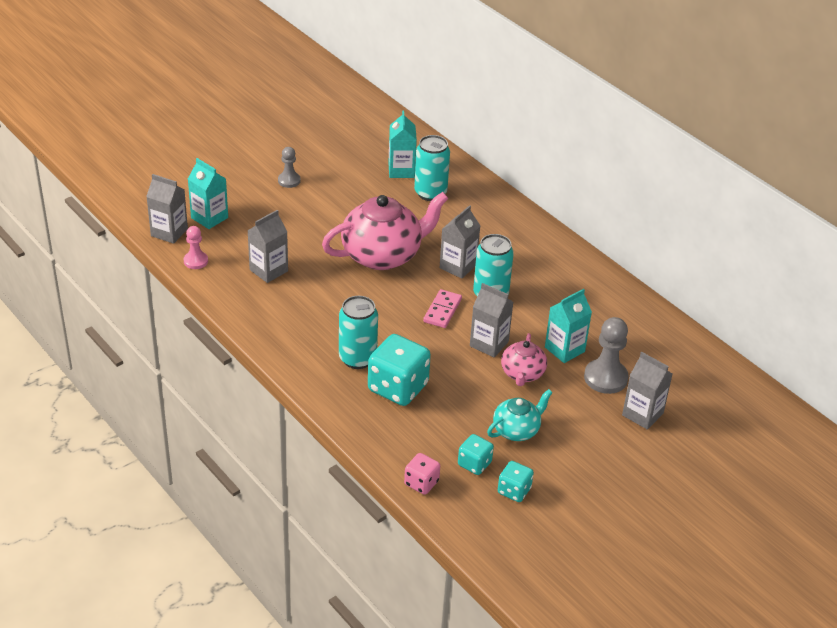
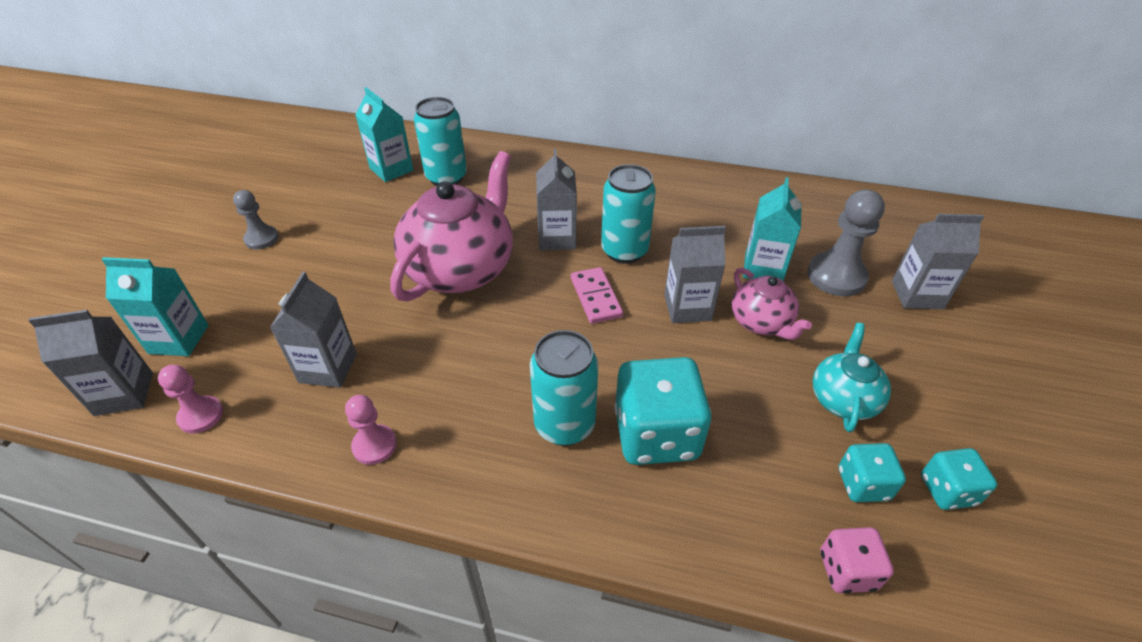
camera: 35 degrees left, 5 degrees up
none -> pink pawn [345,395,397,465]

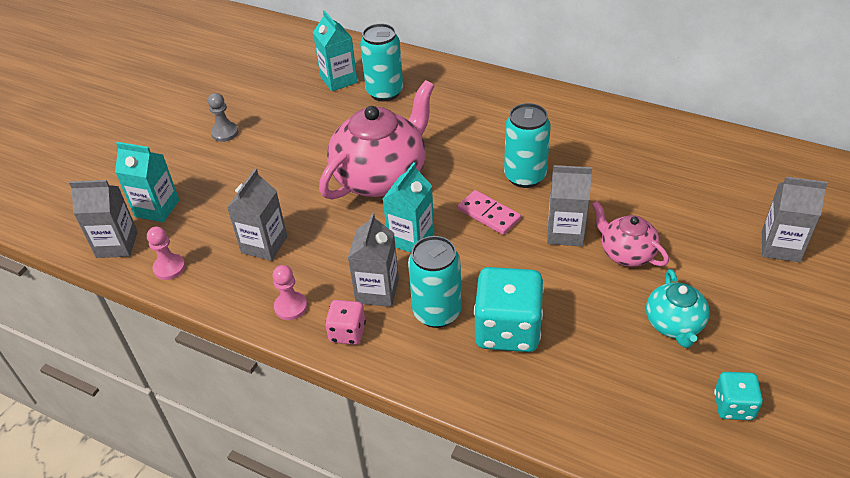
camera: 15 degrees right, 0 degrees up
grey carton [536,149,577,251] -> grey carton moved to [348,213,399,307]
pink domino [571,267,623,324] -> pink domino turned 45 degrees counterclockwise [458,190,521,235]
pink teapot [732,268,812,340] -> pink teapot turned 150 degrees clockwise [592,201,669,267]
turquoise carton [743,177,801,281] -> turquoise carton moved to [383,162,434,253]
grey pawn [807,189,885,296] -> none
turquoise teapot [813,323,891,432] -> turquoise teapot turned 150 degrees clockwise [646,269,710,348]
pink dice [820,527,894,593] -> pink dice moved to [325,300,366,345]
turquoise dice [839,443,906,502] -> none

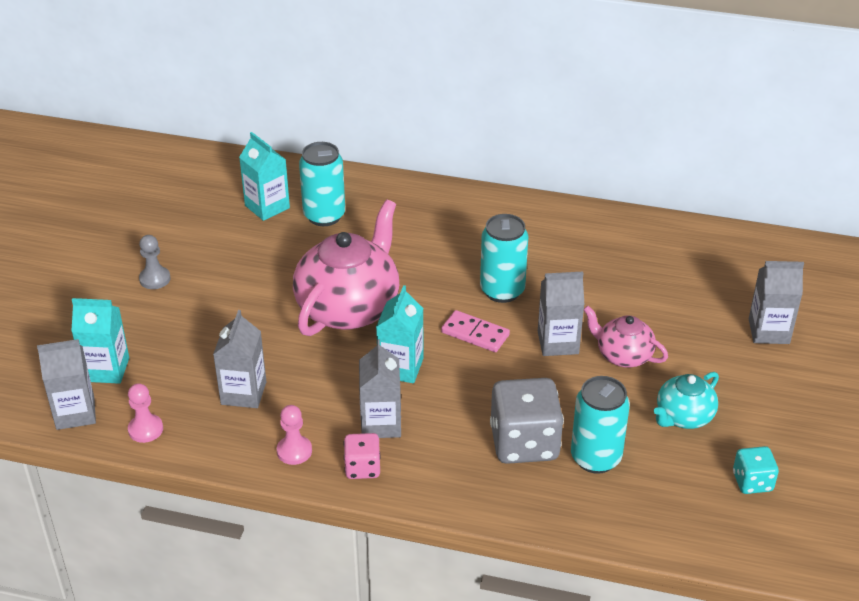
camera: 15 degrees left, 5 degrees down
turquoise can [408,236,462,328] -> turquoise can moved to [571,376,630,474]
turquoise dice [474,267,544,352] -> grey dice [490,378,564,464]
turquoise teapot [646,269,710,348] -> turquoise teapot turned 60 degrees clockwise [654,372,719,429]

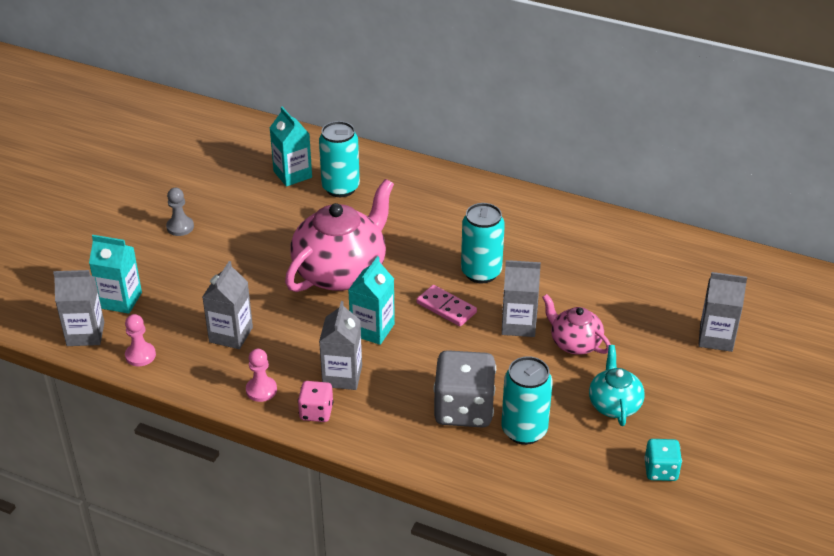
camera: 10 degrees right, 0 degrees up
turquoise teapot [654,372,719,429] -> turquoise teapot turned 120 degrees clockwise [589,345,645,426]

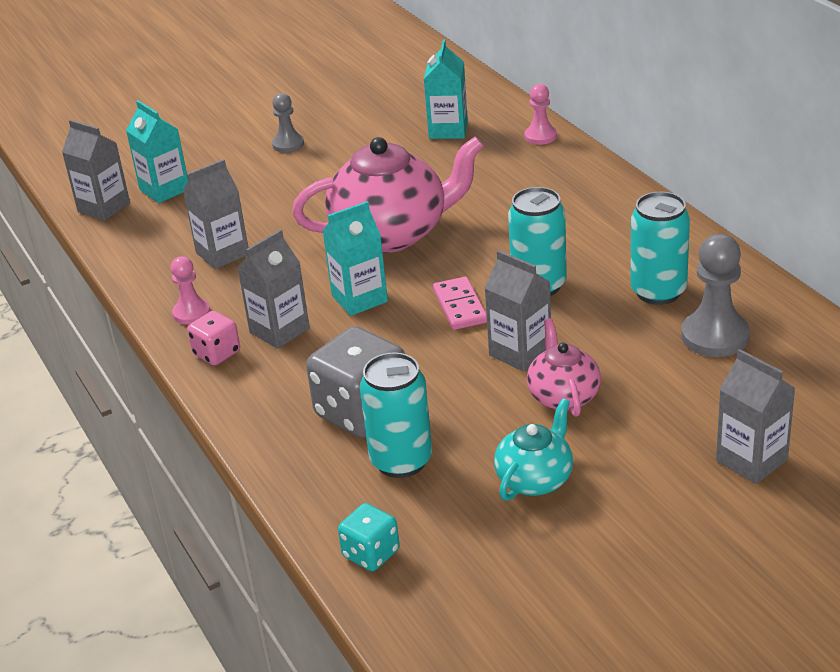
camera: 40 degrees right, 5 degrees down
pink pawn [125,314,156,366] -> pink pawn moved to [525,84,557,145]
turquoise can [319,121,360,197] -> turquoise can moved to [630,192,690,305]
turquoise dice [644,439,682,481] -> turquoise dice moved to [338,503,400,571]
none -> grey pawn [681,234,750,357]

